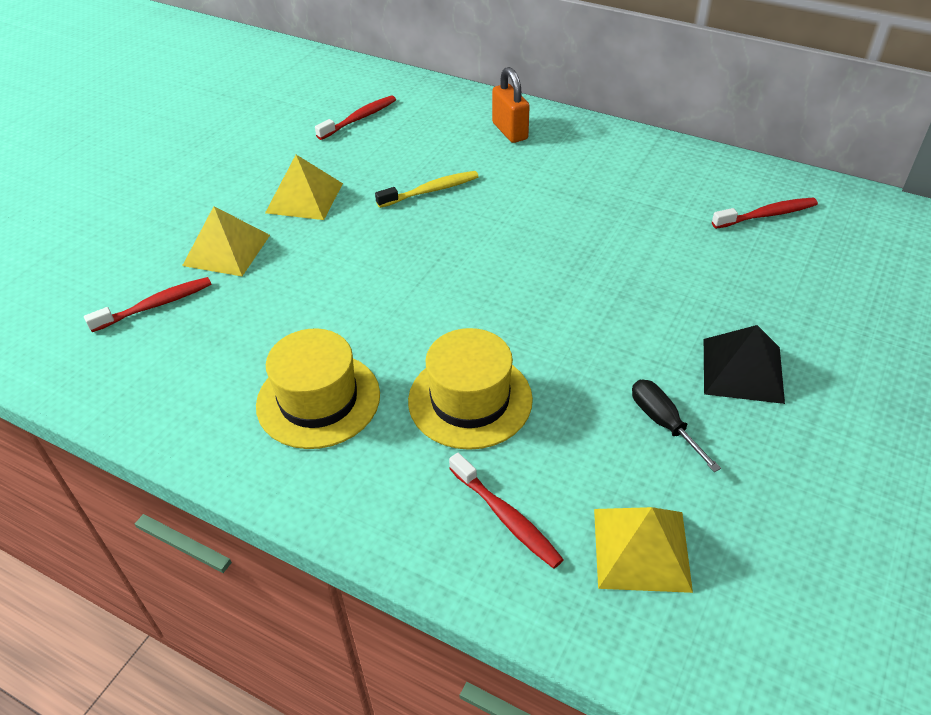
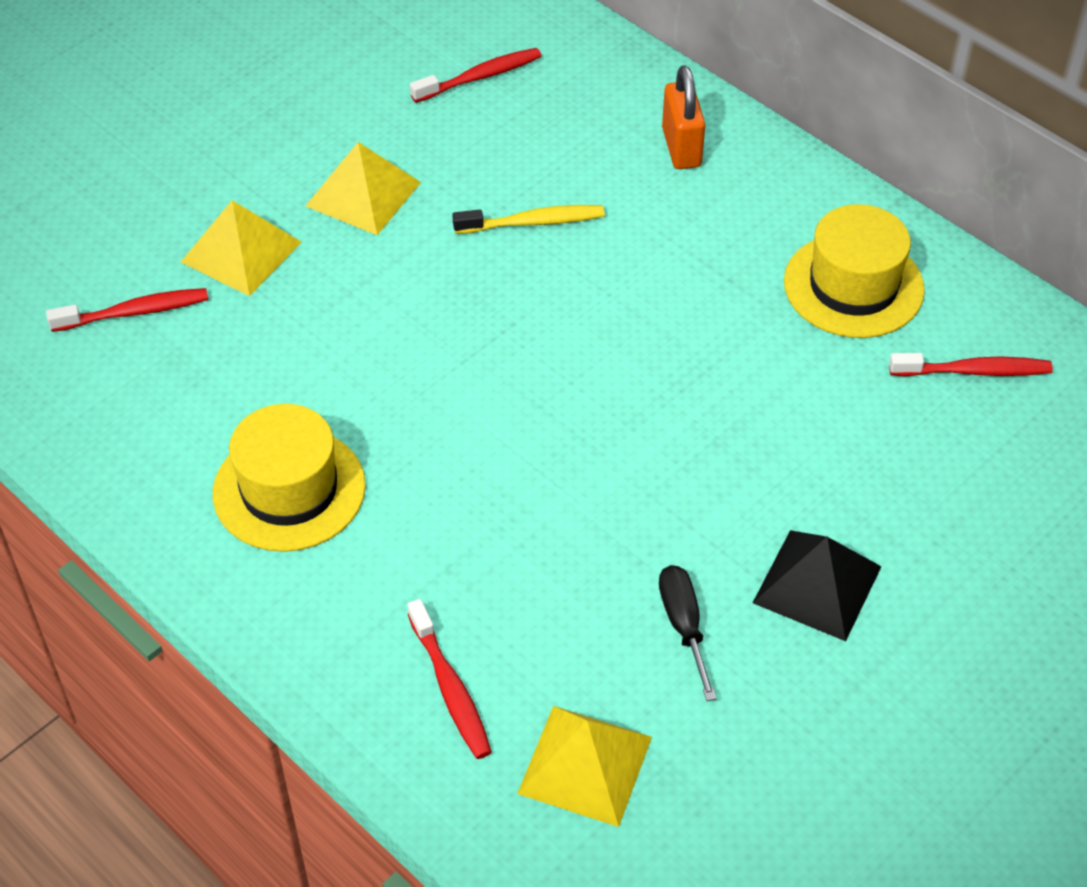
camera: 15 degrees right, 5 degrees up
yellow hat [408,328,533,450] -> yellow hat moved to [784,204,925,338]

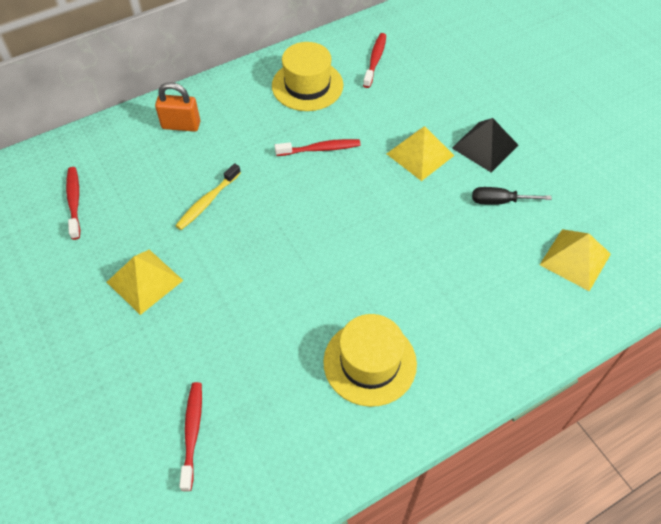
camera: 75 degrees left, 5 degrees up
yellow pyramid [181,200,302,296] -> yellow pyramid moved to [387,126,454,181]
red toothbrush [407,599,492,759] -> red toothbrush moved to [275,139,361,156]
yellow toothbrush [452,205,605,234] -> yellow toothbrush turned 150 degrees counterclockwise [175,163,241,230]

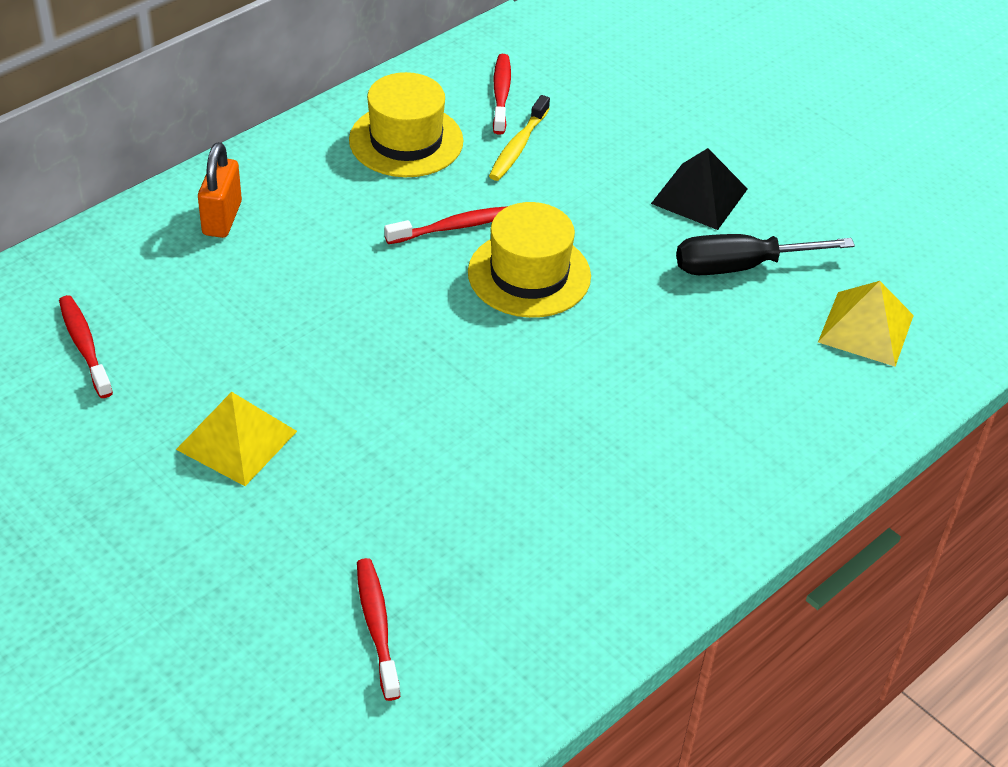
camera: 15 degrees left, 10 degrees down
orange padlock [155,82,200,132] -> orange padlock turned 75 degrees counterclockwise [198,142,242,238]
yellow toothbrush [175,163,241,230] -> yellow toothbrush moved to [489,95,550,181]
yellow hat [323,314,417,407] -> yellow hat moved to [468,202,591,318]
yellow pyramid [387,126,454,181] -> none
black screwdriver [472,187,552,205] -> black screwdriver [676,234,855,275], size x1.54

